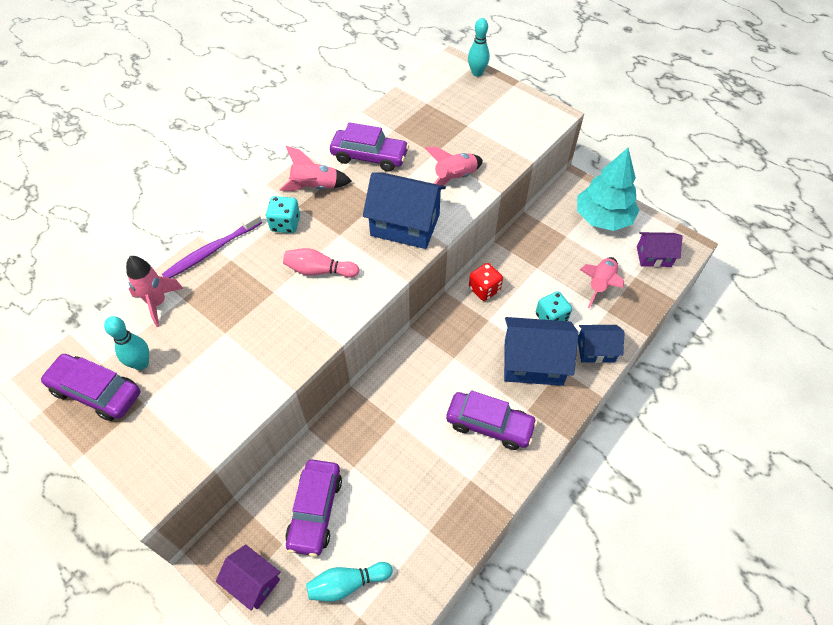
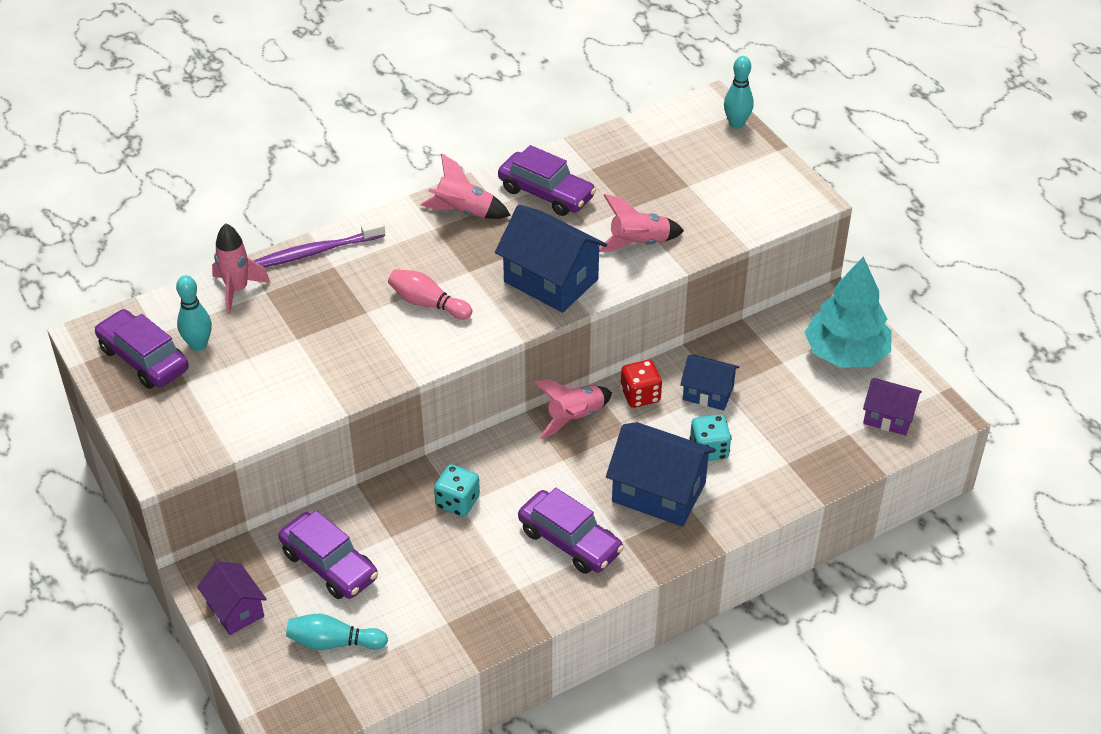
camera: 20 degrees right, 10 degrees down
turquoise dice [266,196,300,233] -> turquoise dice moved to [434,464,480,517]
purple car [285,460,342,557] -> purple car turned 75 degrees counterclockwise [278,510,378,599]
blue house [578,325,625,363] -> blue house moved to [680,355,739,411]
pink rocket [580,257,624,308] -> pink rocket moved to [534,379,612,439]

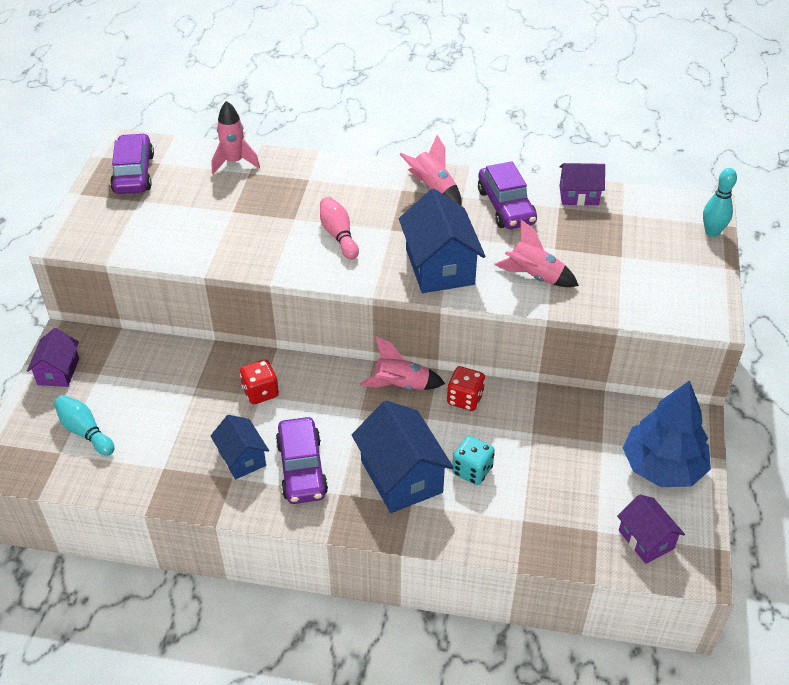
camera: 40 degrees right, 0 degrees up
turquoise bowling pin [176,275,212,351] -> none
purple toothbrush [253,221,385,267] -> none
purple car [278,510,378,599] -> none
turquoise dice [434,464,480,517] -> red dice [240,360,279,404]
blue house [680,355,739,411] -> blue house moved to [210,415,269,480]
turquoise tree [804,256,891,368] -> blue tree [623,380,711,487]
none -> purple house [559,163,605,206]

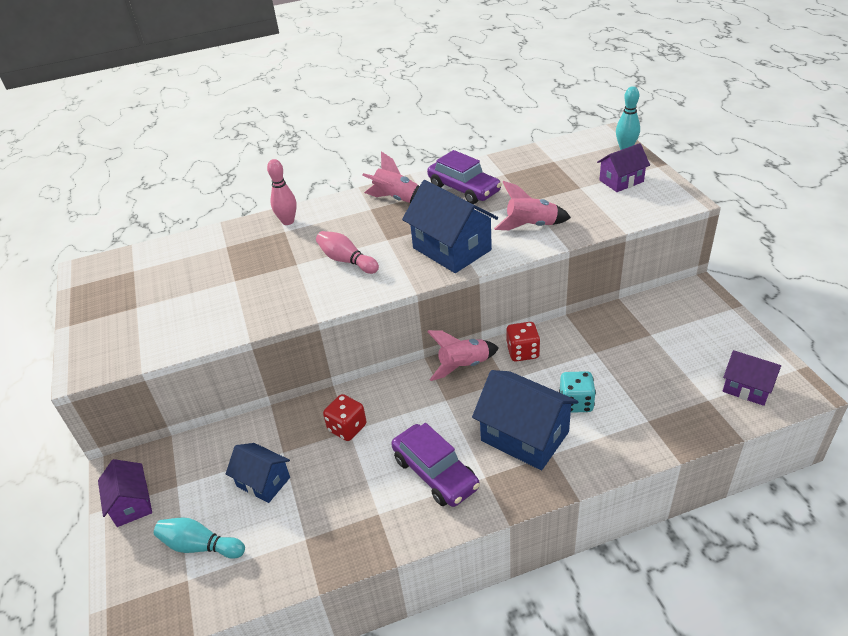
camera: 25 degrees left, 5 degrees down
purple car [110,133,154,194] -> none
blue house [210,415,269,480] -> blue house moved to [226,443,290,503]
pink rocket [212,101,260,174] -> none
purple house [559,163,605,206] -> purple house moved to [597,143,650,192]
blue tree [623,380,711,487] -> none
none -> pink bowling pin [267,159,297,225]

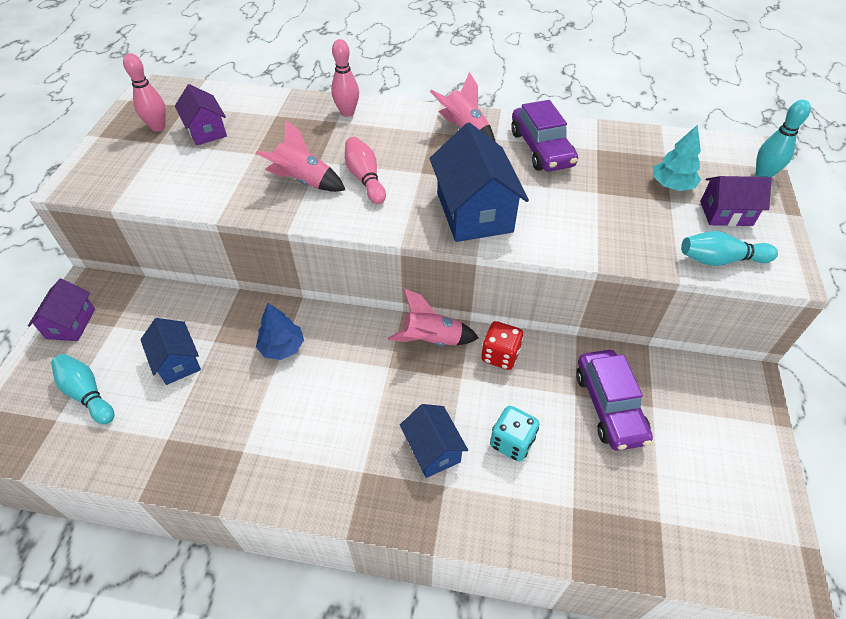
camera: 25 degrees right, 10 degrees up
red dice [323,394,367,441] -> blue tree [256,303,304,360]
purple car [391,423,480,507] -> purple car moved to [576,350,653,451]
blue house [472,370,578,470] -> blue house [400,404,468,478], size x0.59
pink rocket [494,181,571,230] -> pink rocket moved to [256,120,345,192]
purple house [723,350,781,406] -> purple house moved to [175,84,227,146]
none -> pink bowling pin [123,53,166,132]
none -> turquoise tree [653,125,701,191]
none -> turquoise bowling pin [681,231,778,266]

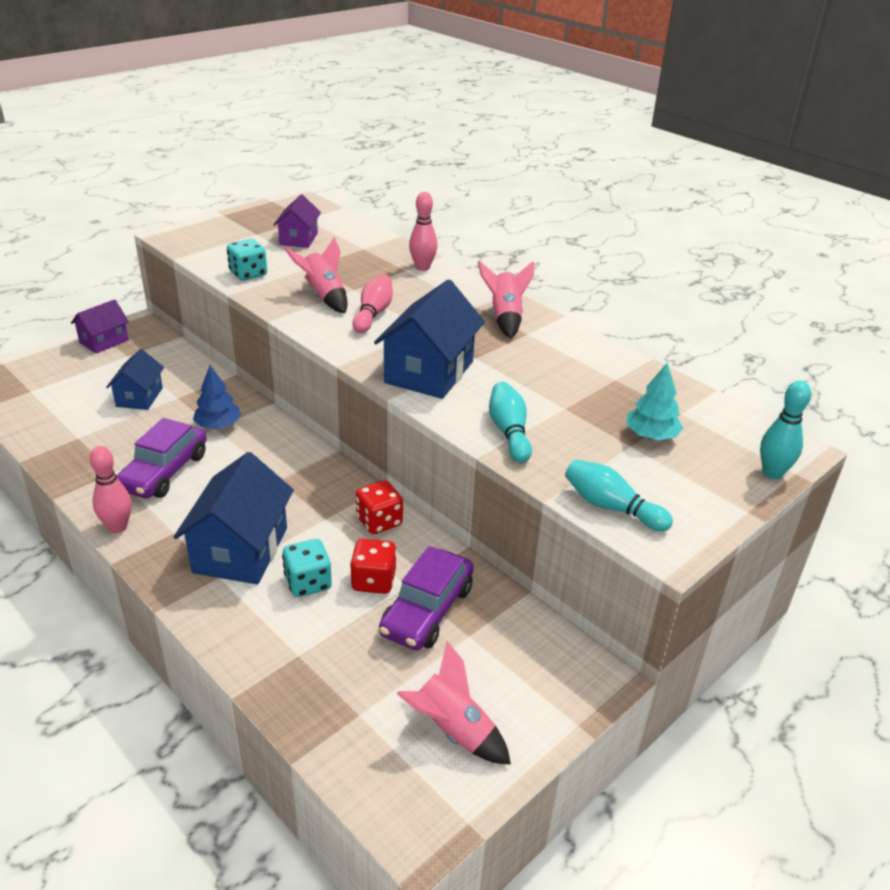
camera: 35 degrees right, 15 degrees down
turquoise bowling pin [51,354,114,424] -> turquoise bowling pin moved to [489,382,532,463]
pink bowling pin [123,53,166,132] -> pink bowling pin moved to [90,446,132,533]
pink rocket [388,289,479,346] -> pink rocket moved to [397,641,511,765]
blue house [400,404,468,478] -> blue house [174,452,294,585], size x1.68
purple car [511,100,578,172] -> purple car moved to [117,418,207,498]
purple house [700,176,771,226] -> none
none -> turquoise dice [227,239,267,281]
none -> red dice [350,539,397,594]

